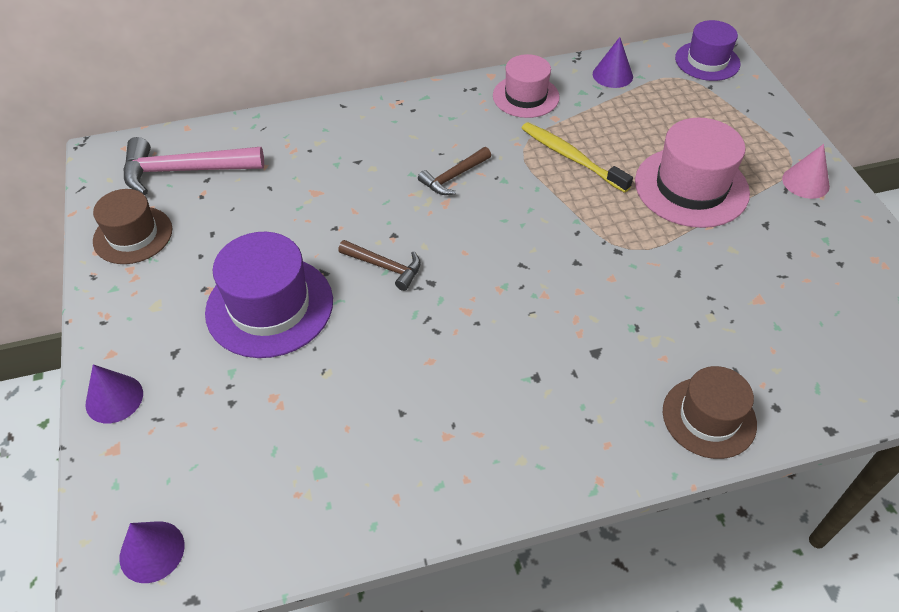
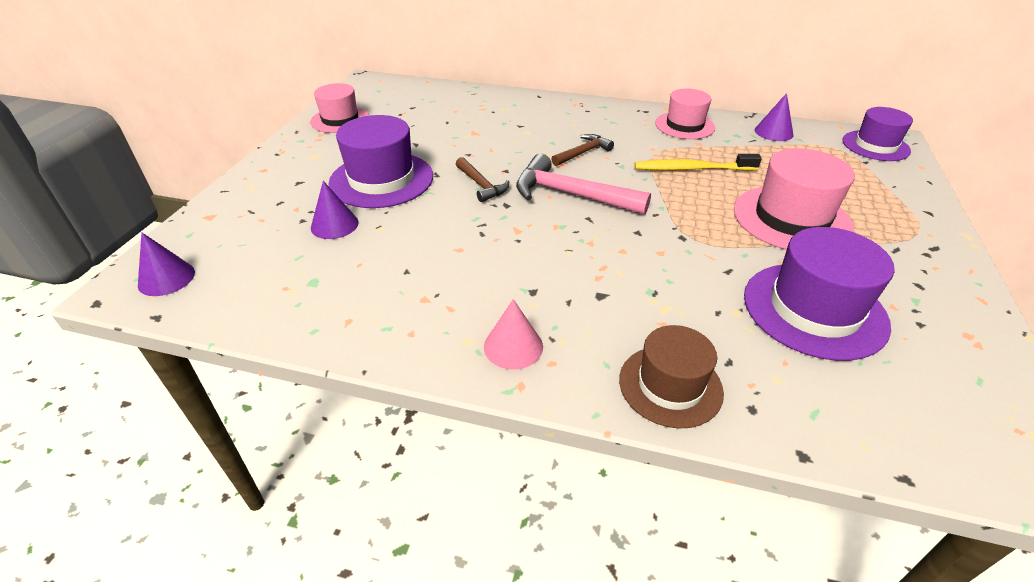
camera: 30 degrees right, 10 degrees down
purple cone [86,364,143,423] -> purple cone moved to [311,181,359,239]
brown hat [93,189,172,264] -> pink hat [310,83,369,133]
pink hammer [124,137,264,195] -> pink hammer moved to [516,153,651,215]
brown hammer [418,147,491,195] -> brown hammer turned 150 degrees clockwise [551,134,614,166]
yellow toothbrush [521,122,633,193] -> yellow toothbrush turned 75 degrees counterclockwise [634,154,762,171]
pink cone [782,144,830,199] -> pink cone moved to [484,299,543,370]
none -> purple hat [744,227,895,361]

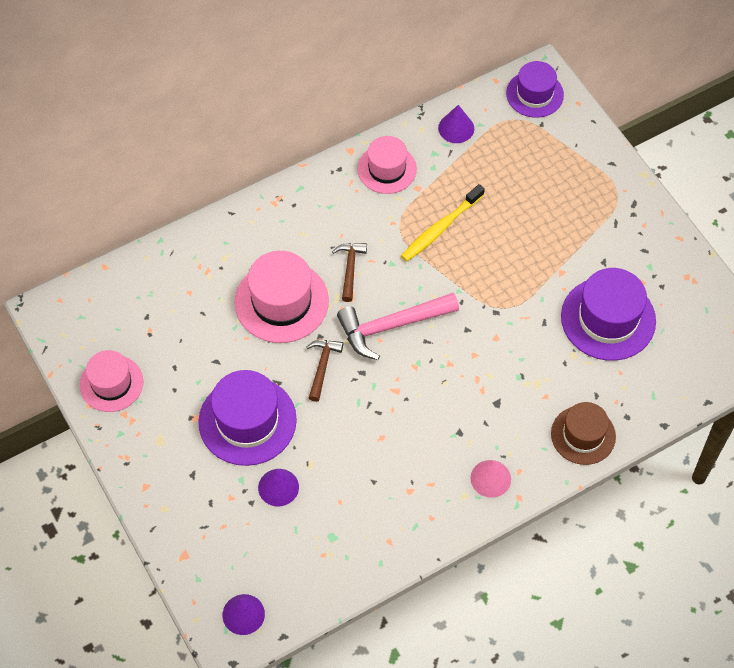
camera: 45 degrees left, 20 degrees up
brown hammer [456,157,509,202] -> brown hammer turned 90 degrees counterclockwise [307,340,343,402]
pink hat [734,148,855,250] -> pink hat moved to [235,251,329,343]

